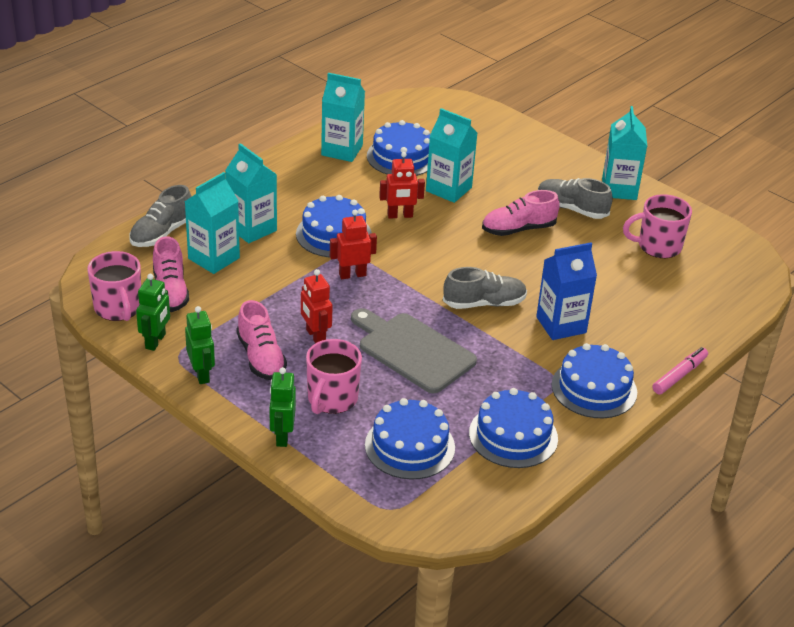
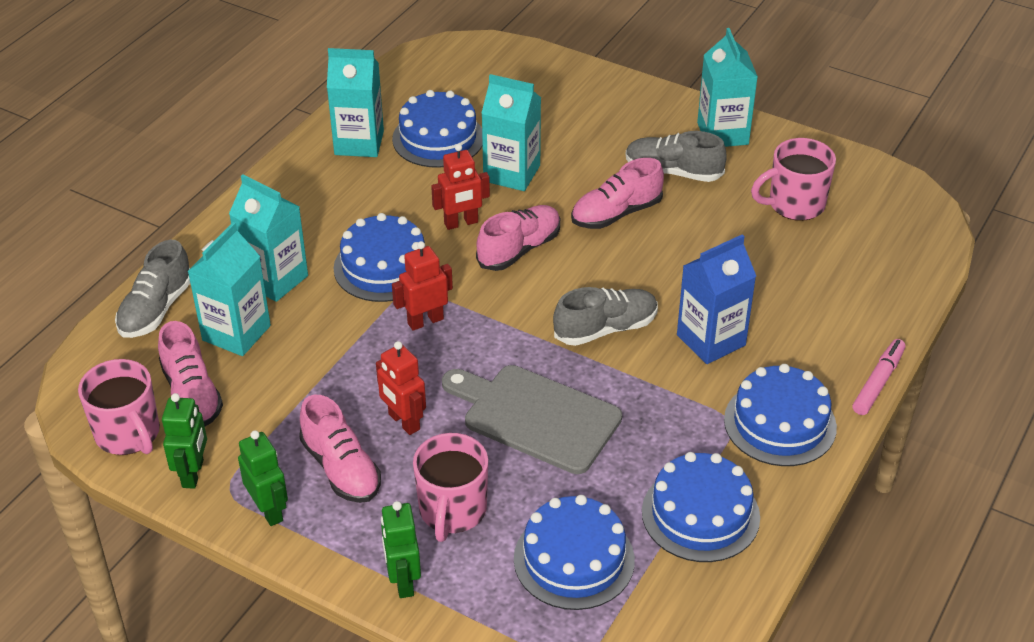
camera: 10 degrees left, 5 degrees up
none -> pink shoe [476,205,560,271]

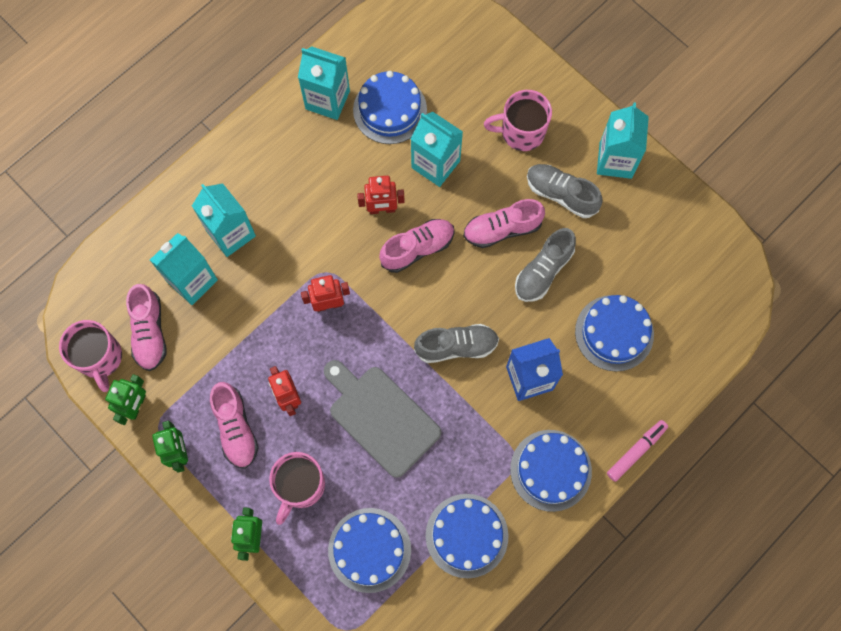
camera: 15 degrees right, 30 degrees up
grey shoe [115,240,190,338] -> grey shoe moved to [515,228,576,302]
blue cake [333,213,426,302] -> blue cake moved to [575,295,654,372]
pink mug [751,138,836,221] -> pink mug moved to [484,90,552,151]

